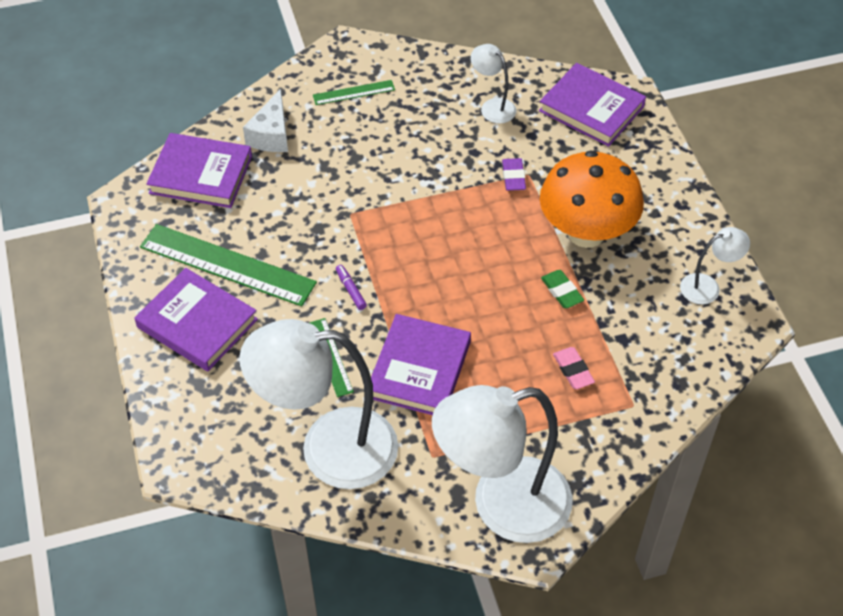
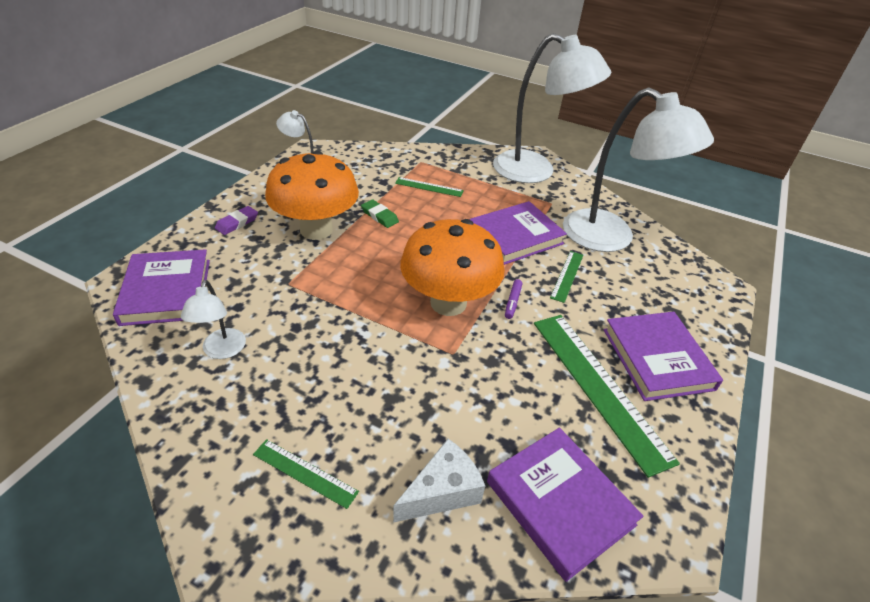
camera: 140 degrees left, 10 degrees down
purple eraser [502,158,526,191] -> purple eraser moved to [215,206,258,235]
green eraser [541,270,584,308] -> green eraser turned 60 degrees counterclockwise [361,199,399,228]
pink eraser [553,347,595,389] -> green ruler [395,177,464,197]
none -> orange mushroom [400,219,505,316]

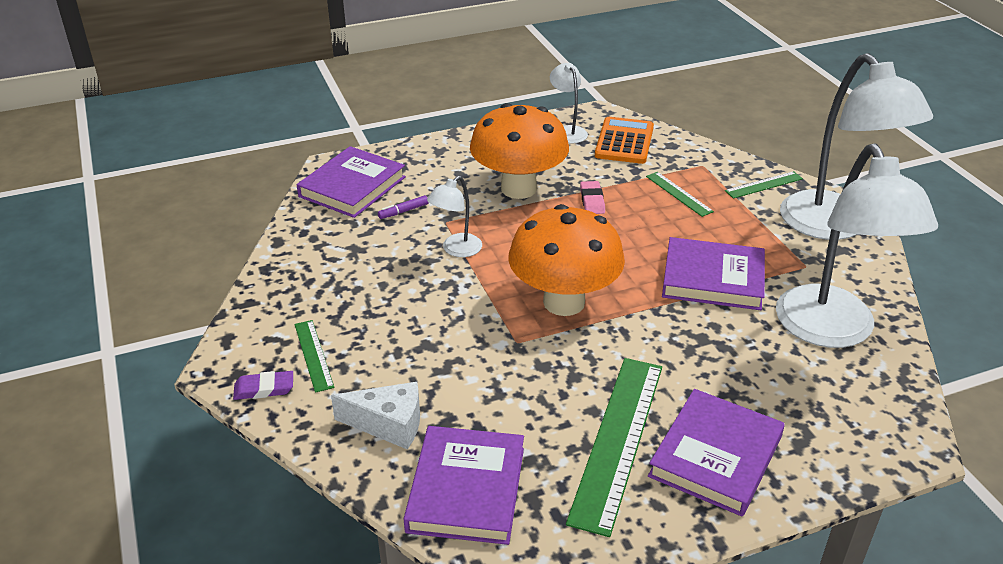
camera: 45 degrees right, 5 degrees down
white lamp [181,280,246,359] -> white lamp moved to [427,176,482,257]
purple eraser [215,206,258,235] -> purple eraser moved to [233,371,293,400]
green eraser [361,199,399,228] -> pink eraser [580,181,605,214]
purple marker [505,279,522,319] -> purple marker moved to [378,195,429,219]
green ruler [550,251,583,303] -> green ruler moved to [725,171,803,199]
none -> orange calculator [595,117,654,164]

